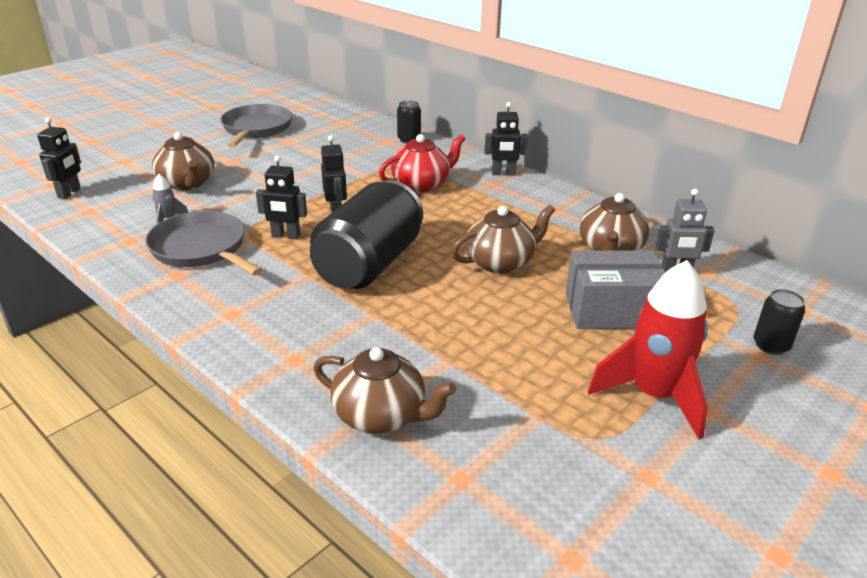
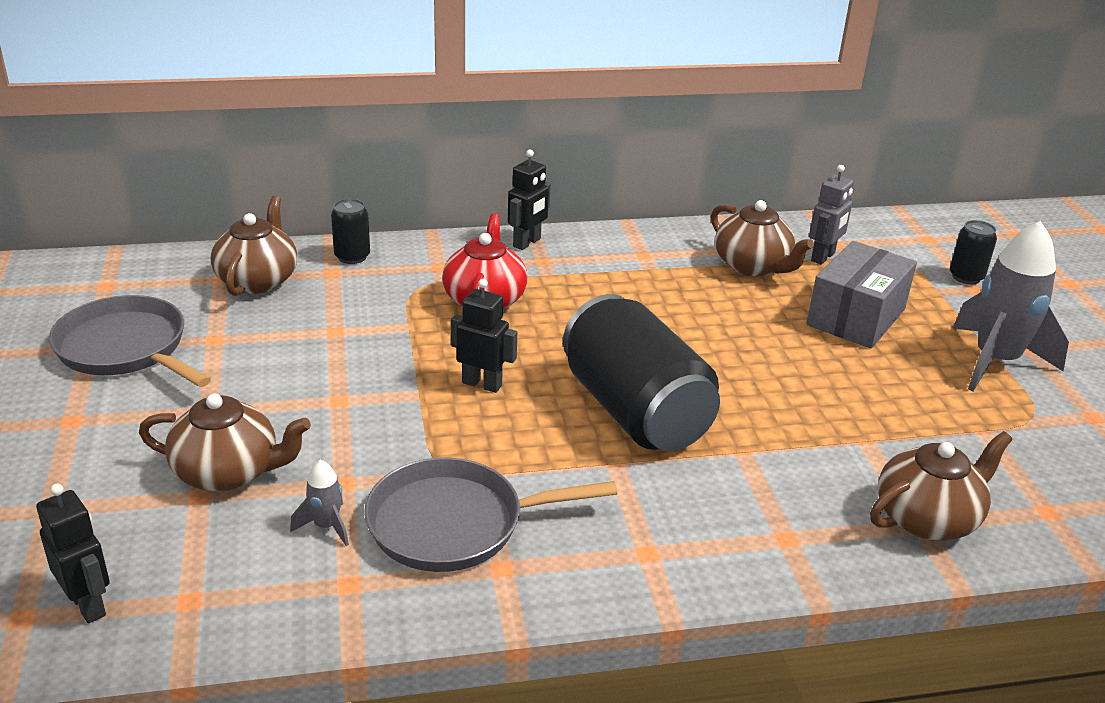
camera: 55 degrees left, 0 degrees up
black robot [256,155,307,239] -> none
brown teapot [451,205,555,273] -> brown teapot moved to [211,196,297,296]
red rocket [588,260,708,439] -> grey rocket [953,221,1069,392]

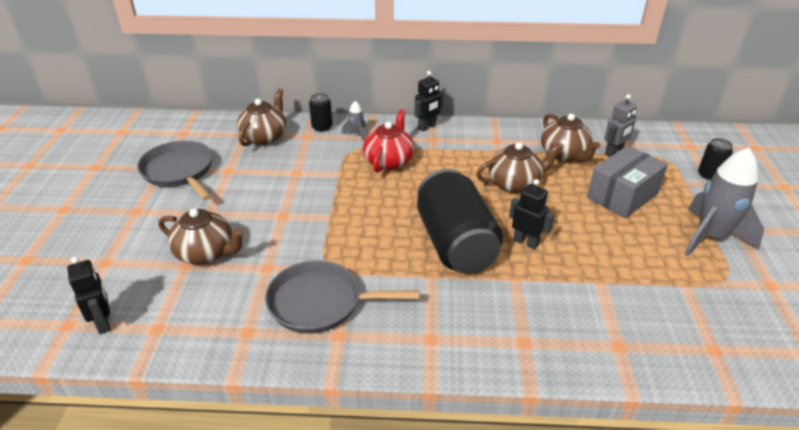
camera: 15 degrees right, 5 degrees up
grey rocket [290,459,349,546] -> grey rocket moved to [342,101,366,141]
black robot [451,279,517,393] -> black robot moved to [509,179,554,250]
brown teapot [870,431,1012,541] -> brown teapot moved to [476,142,562,193]

